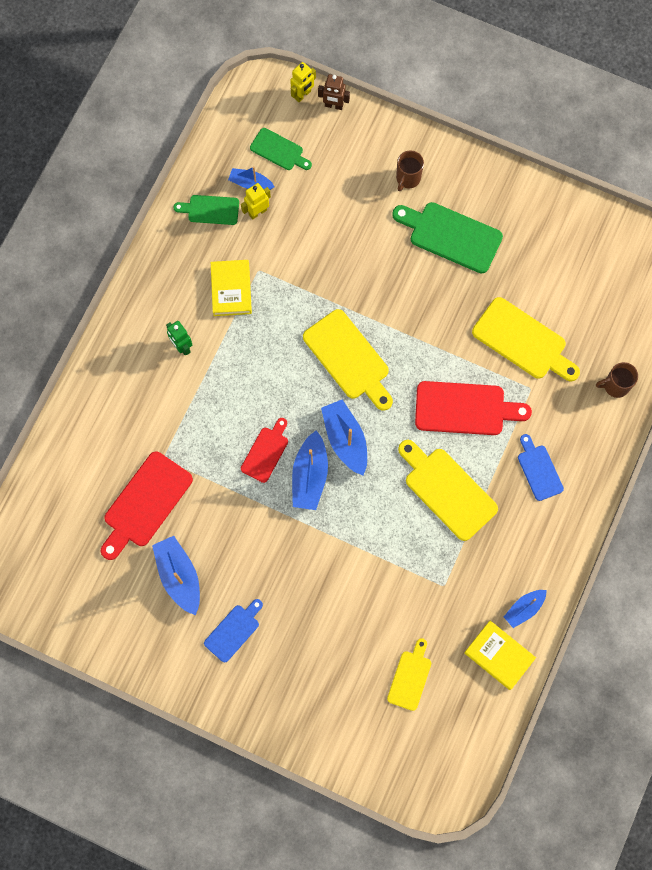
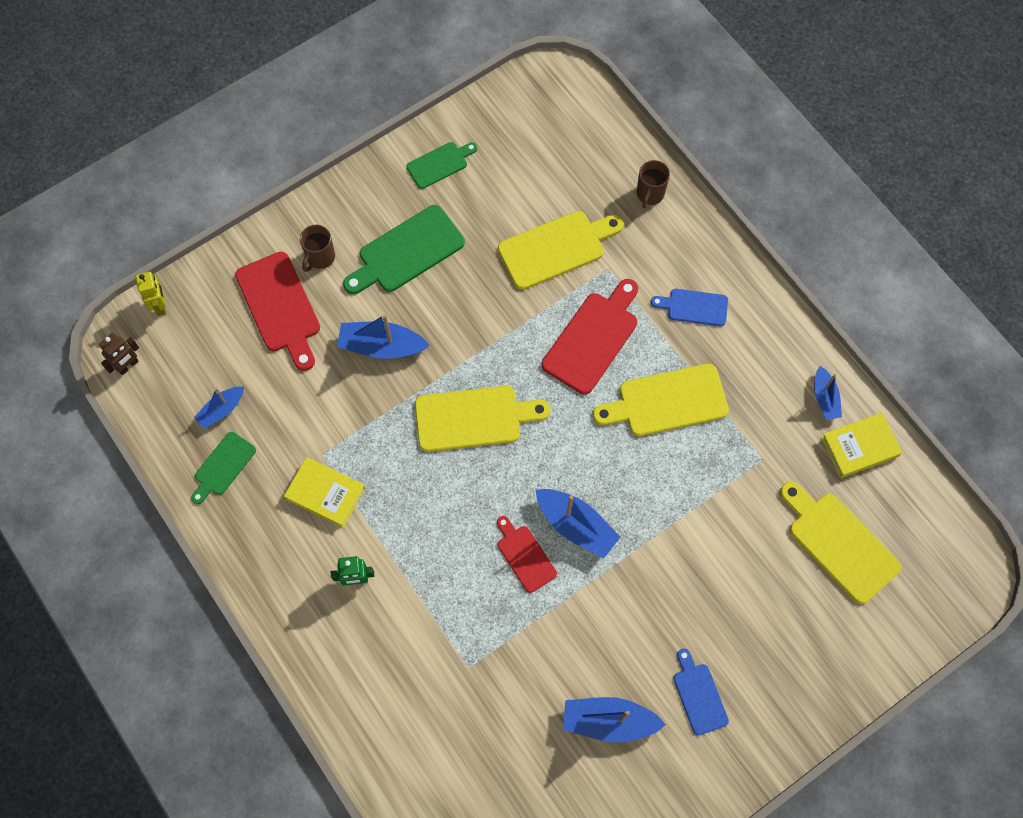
camera: 60 degrees left, 5 degrees down
red cutting board [101,452,193,560] -> red cutting board moved to [235,252,320,371]
yellow robot [241,183,271,220] -> none
green cutting board [250,128,312,170] -> green cutting board moved to [406,142,477,189]
brown robot [318,74,350,110] -> brown robot moved to [99,333,139,375]
blue boat [321,400,367,475] -> blue boat moved to [337,314,430,359]
yellow cutting board [387,638,431,711] -> yellow cutting board [780,481,901,604], size x1.70
brown mug [396,150,424,191] -> brown mug turned 60 degrees clockwise [300,225,335,272]

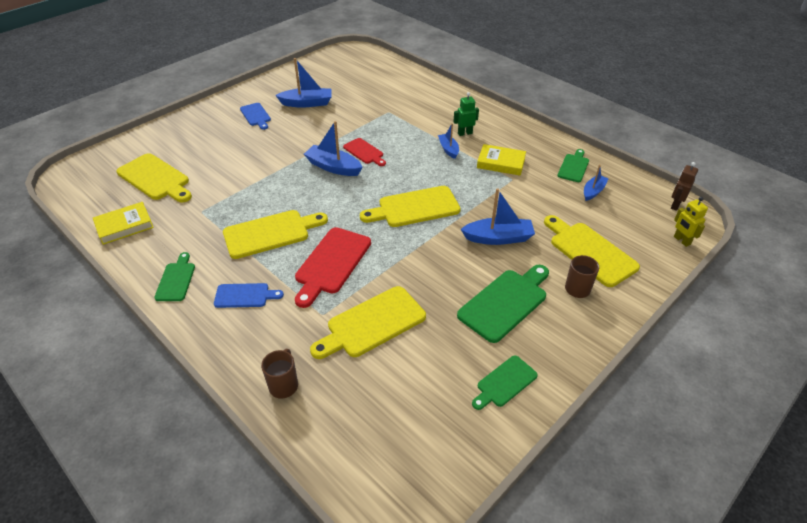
camera: 170 degrees right, 25 degrees down
red cutting board [235,252,320,371] -> yellow cutting board [544,215,640,287]
blue boat [814,366,842,420] -> blue boat moved to [438,123,459,159]
none -> green cutting board [154,252,195,301]

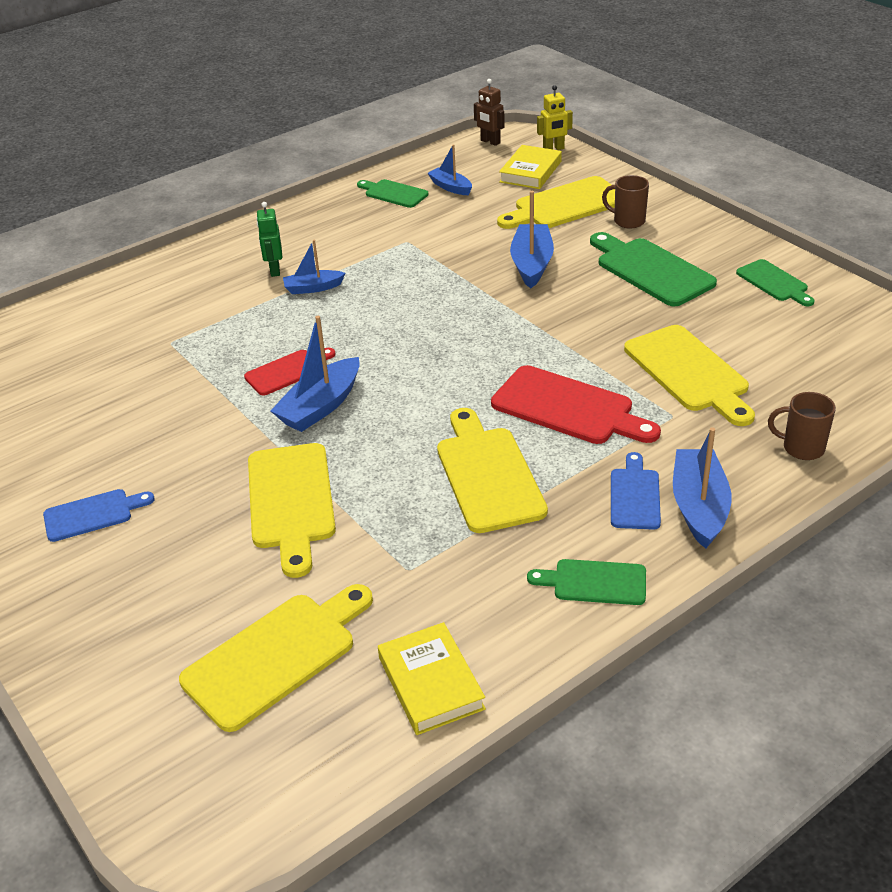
camera: 80 degrees left, 5 degrees down
blue boat [275,58,332,108] -> blue boat moved to [673,427,732,549]
yellow cutting board [360,186,461,227] -> yellow cutting board moved to [248,443,336,578]
yellow book [477,144,526,176] -> yellow book moved to [499,145,562,189]

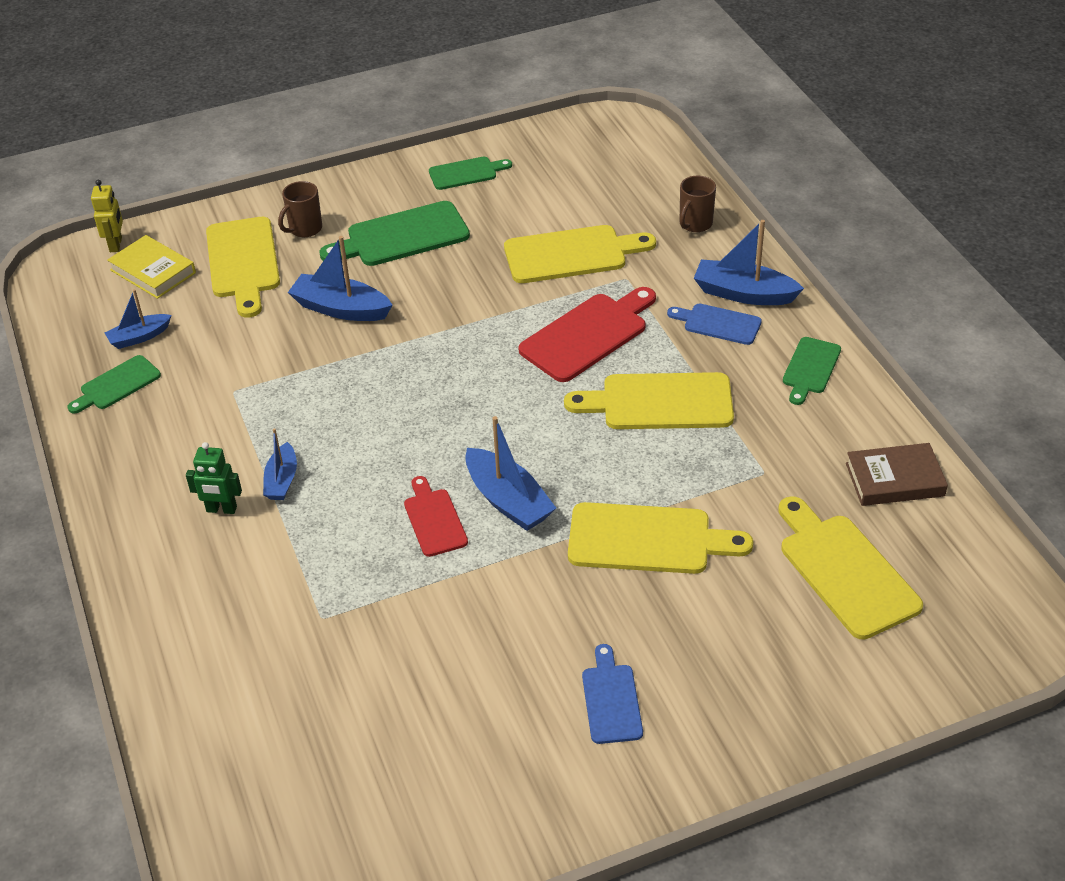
camera: 75 degrees left, 5 degrees up
yellow book [378,622,486,735] -> brown book [846,443,948,506]
brown robot [474,79,505,146] -> none

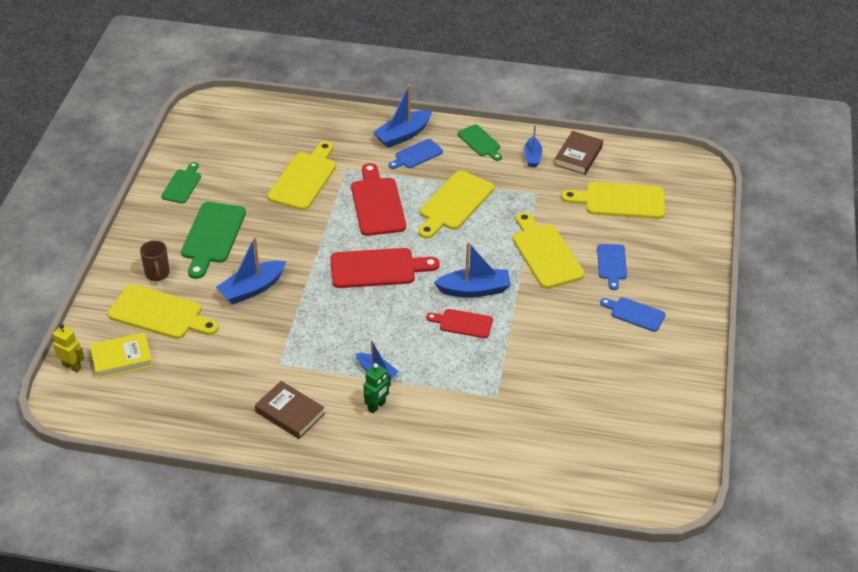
camera: 60 degrees left, 0 degrees up
green cutting board [67,355,161,414] -> none
blue boat [105,289,171,349] -> blue boat moved to [524,125,542,167]
yellow cutting board [568,502,753,574] -> yellow cutting board turned 60 degrees counterclockwise [512,212,585,289]
brown mug [680,176,716,232] -> none
none -> brown book [255,381,325,439]
none -> red cutting board [330,248,440,288]
none -> blue cutting board [597,244,627,290]

